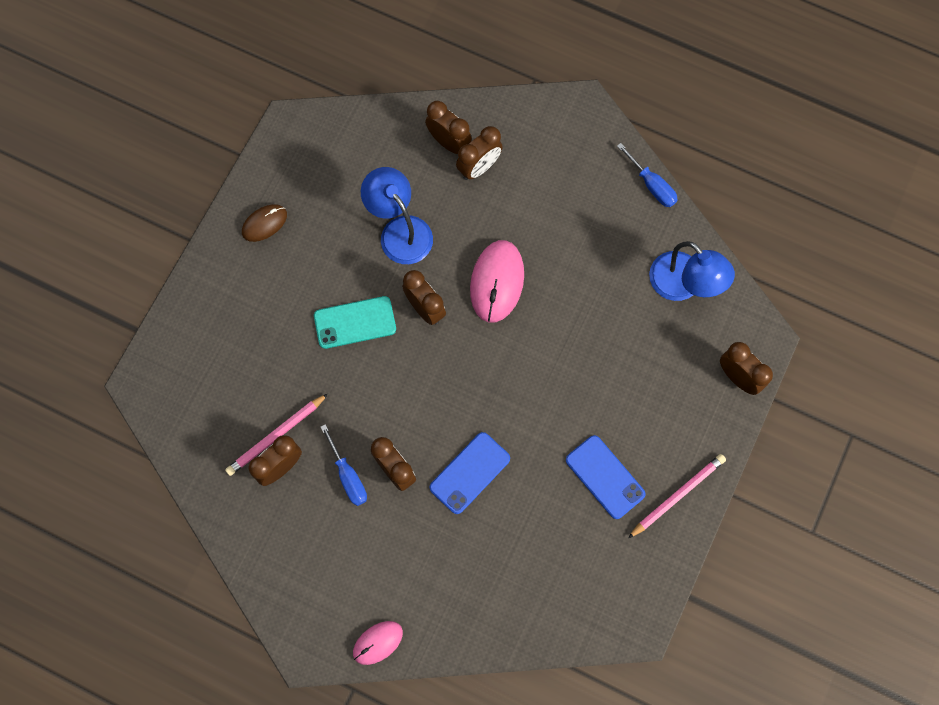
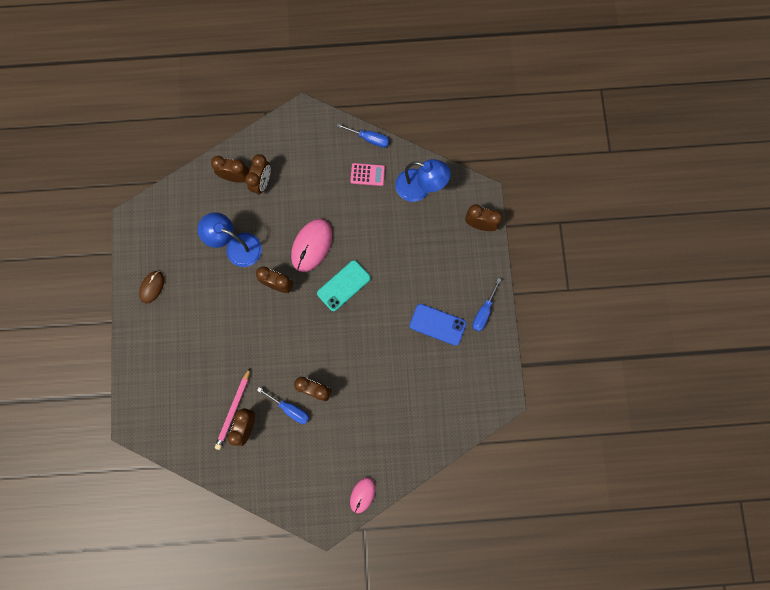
camera: 30 degrees left, 5 degrees up
turquoise phone [314,296,396,349] -> turquoise phone moved to [317,260,371,311]
blue phone [429,432,510,514] -> none
pink mouse [470,240,524,323] -> pink mouse turned 45 degrees clockwise [291,219,332,272]
pink pencil [628,454,726,538] -> blue screwdriver [472,278,501,332]
none -> pink calculator [350,163,385,186]

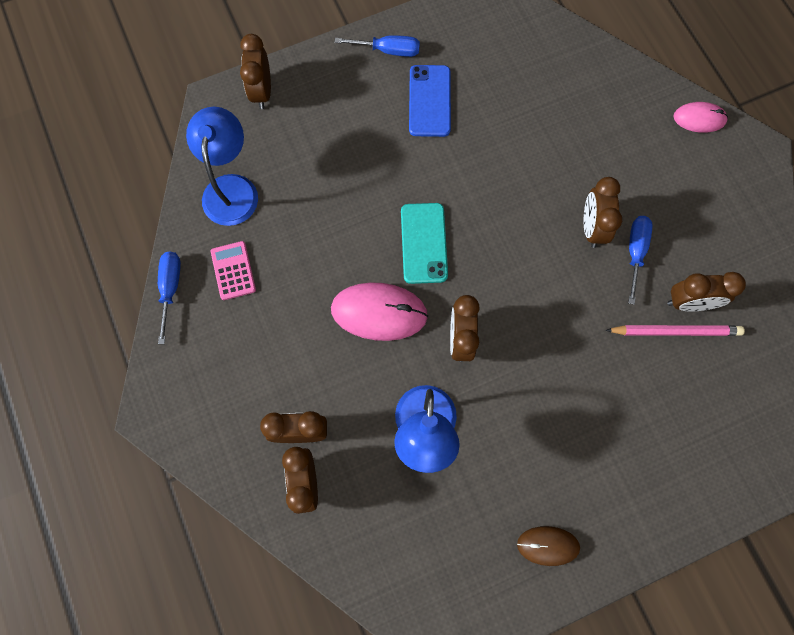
camera: 110 degrees left, 5 degrees down
turquoise phone [317,260,371,311] -> turquoise phone turned 60 degrees clockwise [401,203,448,284]

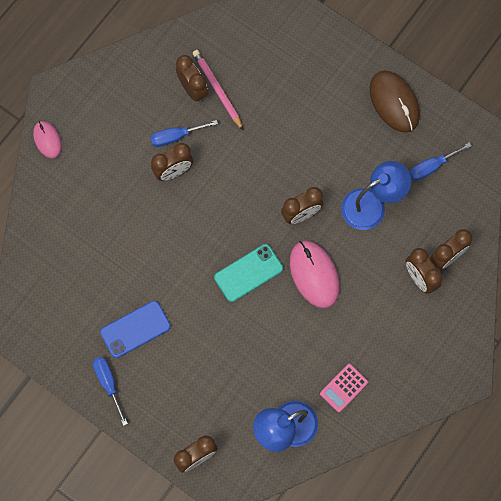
camera: 120 degrees left, 0 degrees up
blue screwdriver [158,252,181,344] -> blue screwdriver moved to [410,142,472,181]
brown mouse [517,526,580,566] -> brown mouse [369,70,420,133], size x1.69

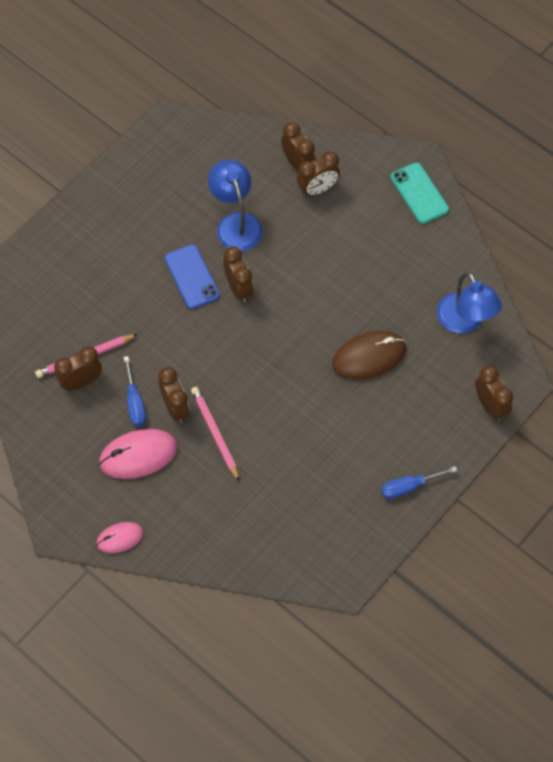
camera: 85 degrees left, 10 degrees down
blue phone [100,301,171,358] -> blue phone moved to [165,244,220,309]
turquoise phone [214,244,283,302] -> turquoise phone moved to [391,163,449,224]
pink mouse [290,241,340,308] -> pink mouse moved to [99,429,178,479]
pink calculator [320,364,368,412] -> none
brown mouse [369,70,420,133] -> brown mouse moved to [332,331,406,380]
blue screwdriver [410,142,472,181] -> none
none -> pink pencil [191,387,240,482]

